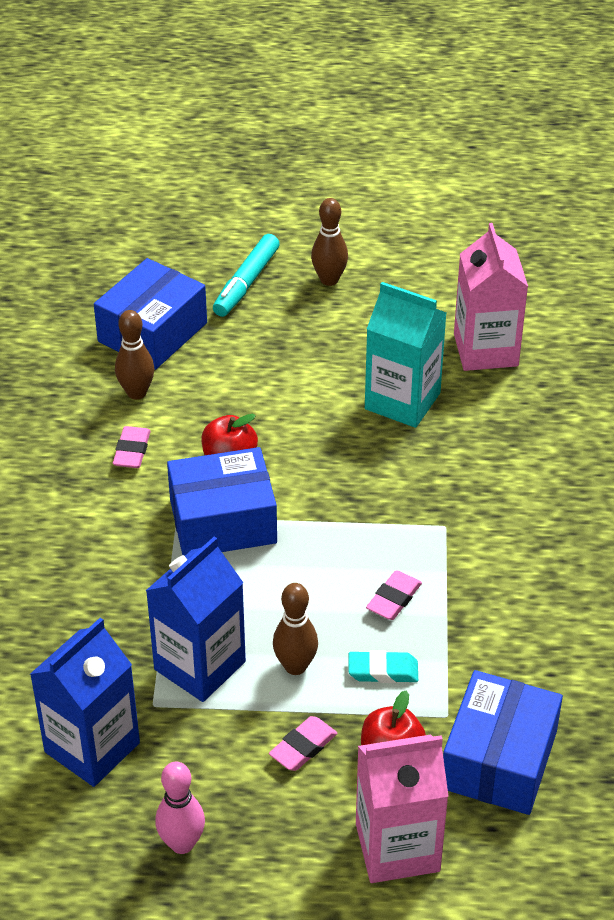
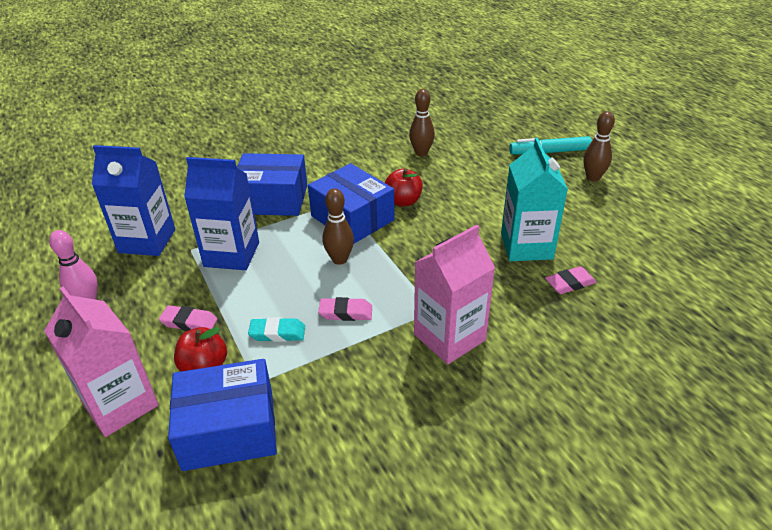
camera: 60 degrees right, 5 degrees down
blue box [94,258,207,370] -> blue box moved to [237,153,307,216]
pink eraser [113,426,151,468] -> pink eraser moved to [545,266,596,294]
brown bowling pin [273,583,318,675] -> brown bowling pin moved to [322,188,354,265]
turquoise eraser [349,650,418,683] -> turquoise eraser turned 60 degrees counterclockwise [248,317,305,342]
pink carton [454,223,528,371] -> pink carton moved to [414,225,495,364]

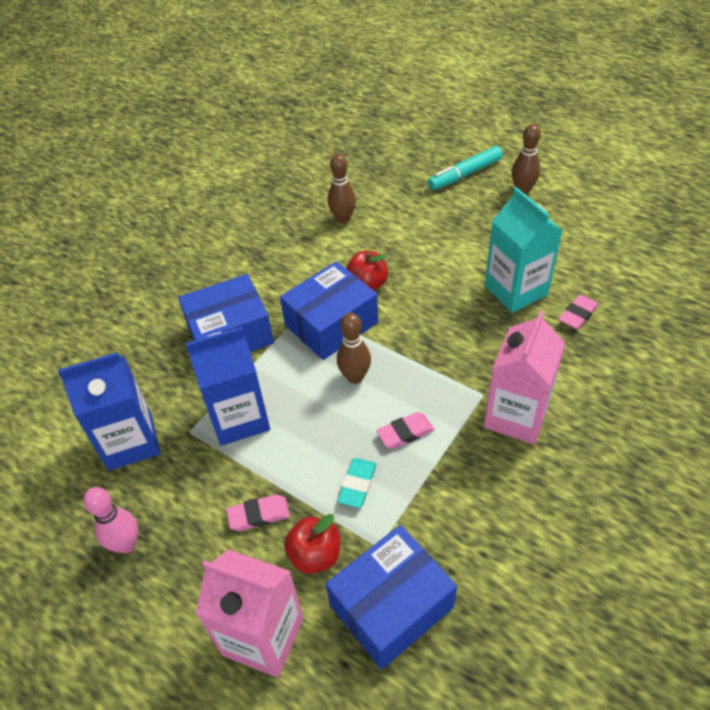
camera: 25 degrees left, 10 degrees up
turquoise eraser [248,317,305,342] -> turquoise eraser turned 45 degrees counterclockwise [337,458,377,508]
blue box [308,163,394,244] -> blue box turned 60 degrees counterclockwise [280,261,378,360]

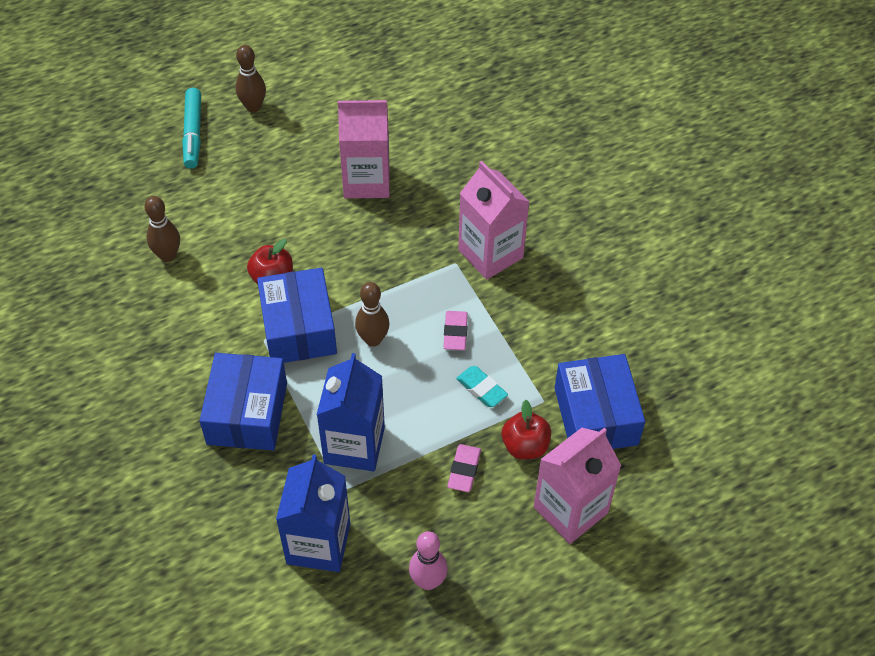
camera: 65 degrees left, 5 degrees up
turquoise carton [485,187,563,313] -> pink carton [338,100,390,198]
pink eraser [559,294,599,330] -> none

